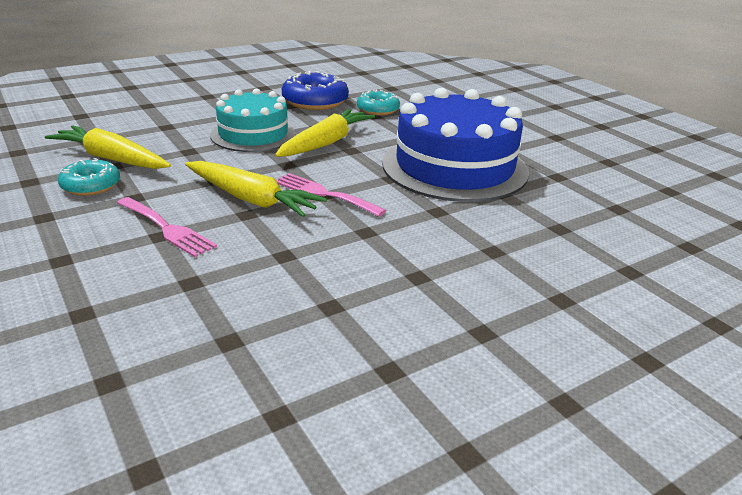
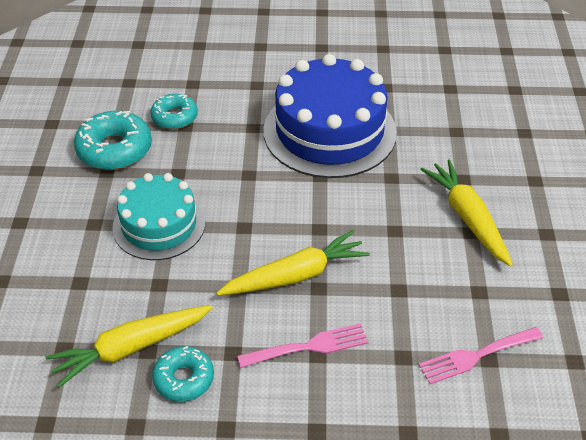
camera: 55 degrees left, 15 degrees up
yellow carrot [275,109,375,157] -> yellow carrot moved to [420,159,513,267]
pink fork [276,173,386,217] -> pink fork moved to [419,327,544,384]
blue donut [282,71,349,110] -> turquoise donut [74,111,152,170]

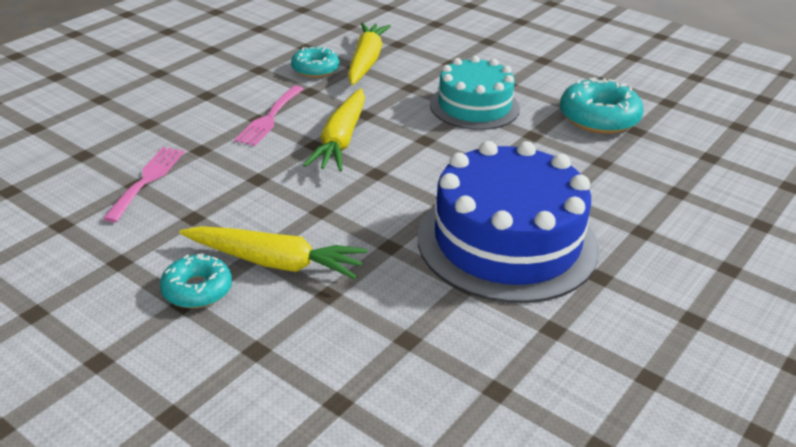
camera: 125 degrees right, 10 degrees down
turquoise donut [150,94,198,129] -> turquoise donut moved to [160,254,232,308]

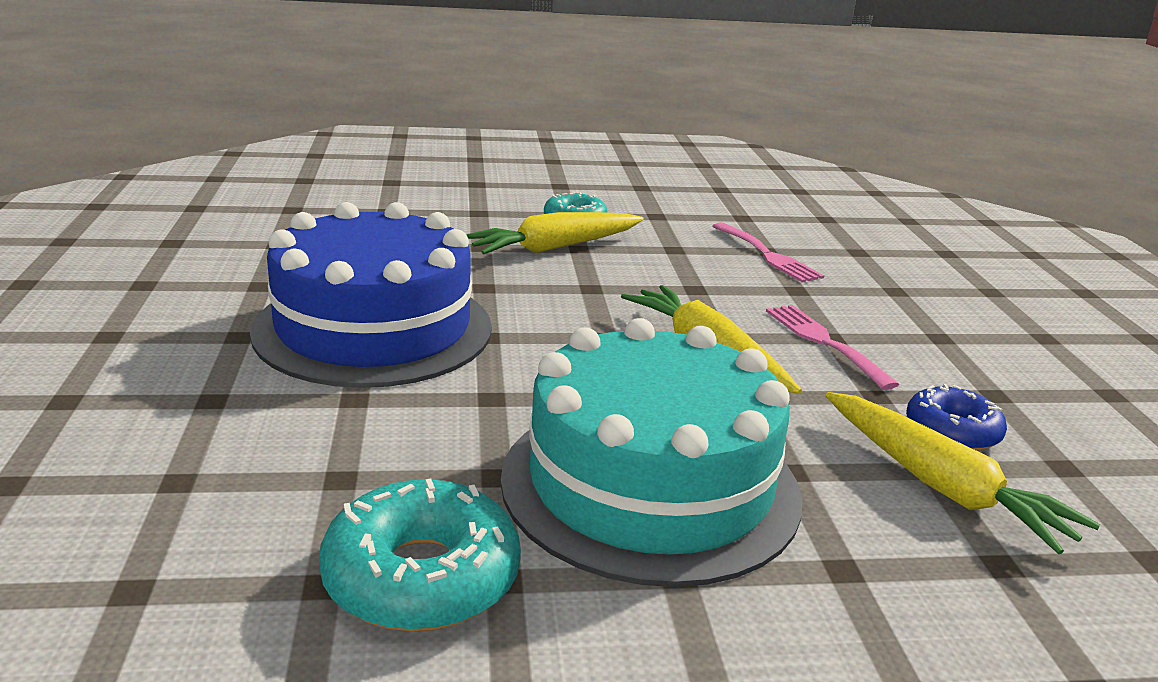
camera: 135 degrees right, 10 degrees down
turquoise donut [291,47,339,78] -> blue donut [906,384,1007,451]
turquoise cake [430,56,520,130] -> turquoise cake [501,318,802,587], size x1.59

